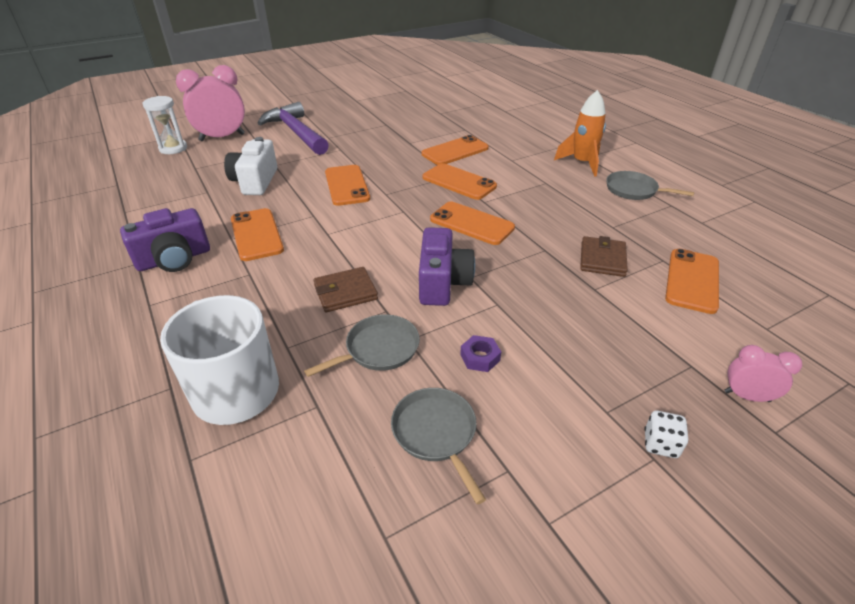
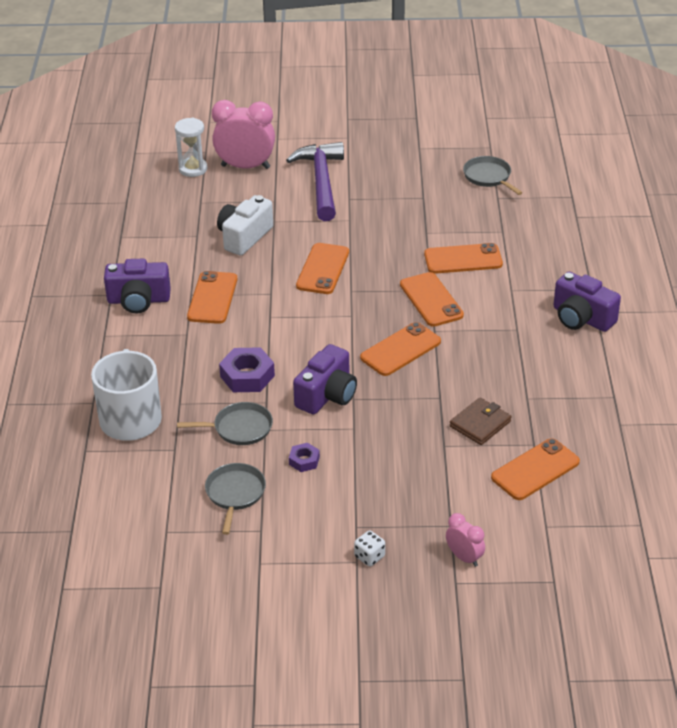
camera: 30 degrees right, 0 degrees up
brown wallet [313,267,378,312] -> purple nut [219,347,275,392]
orange phone [430,202,515,245] -> orange phone turned 75 degrees clockwise [360,322,441,376]
orange rocket [554,90,606,177] -> purple camera [554,272,621,332]
grey pan [606,171,695,200] -> grey pan moved to [463,156,523,195]

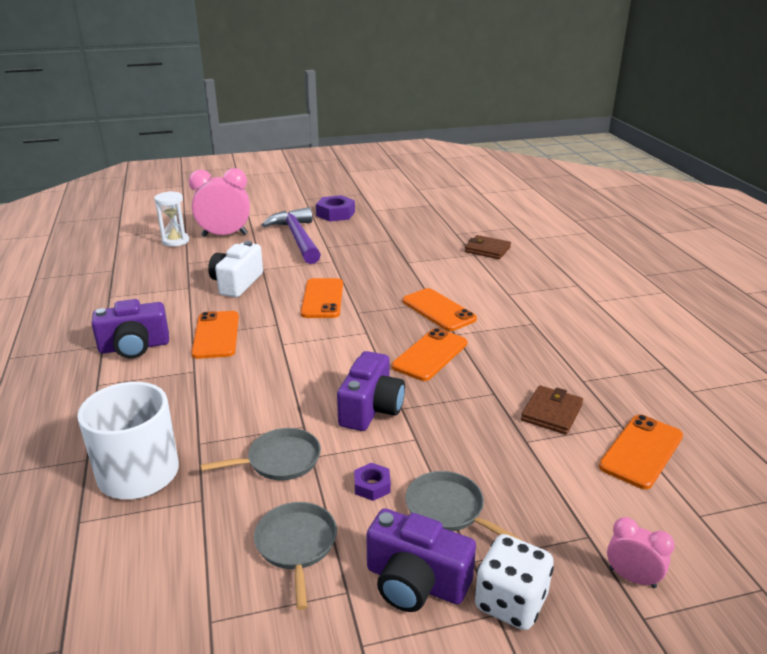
camera: 15 degrees left, 10 degrees down
purple nut [219,347,275,392] -> purple nut moved to [316,195,355,222]
white dice [354,530,385,567] -> white dice [475,534,554,630], size x1.77
orange phone [424,243,503,274] -> none
grey pan [463,156,523,195] -> grey pan moved to [405,471,522,540]
purple camera [554,272,621,332] -> purple camera moved to [366,508,476,612]
none -> brown wallet [465,235,511,259]

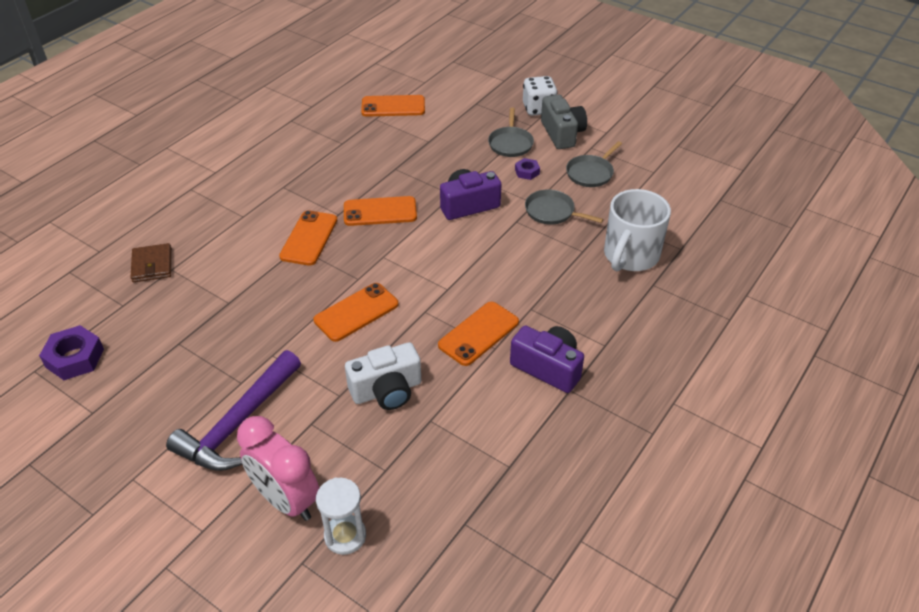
camera: 130 degrees left, 15 degrees up
purple nut [316,195,355,222] -> purple nut moved to [39,325,104,380]
purple camera [366,508,476,612] -> grey camera [541,94,587,149]
brown wallet [521,385,583,434] -> none
pink clock [607,517,675,588] -> none

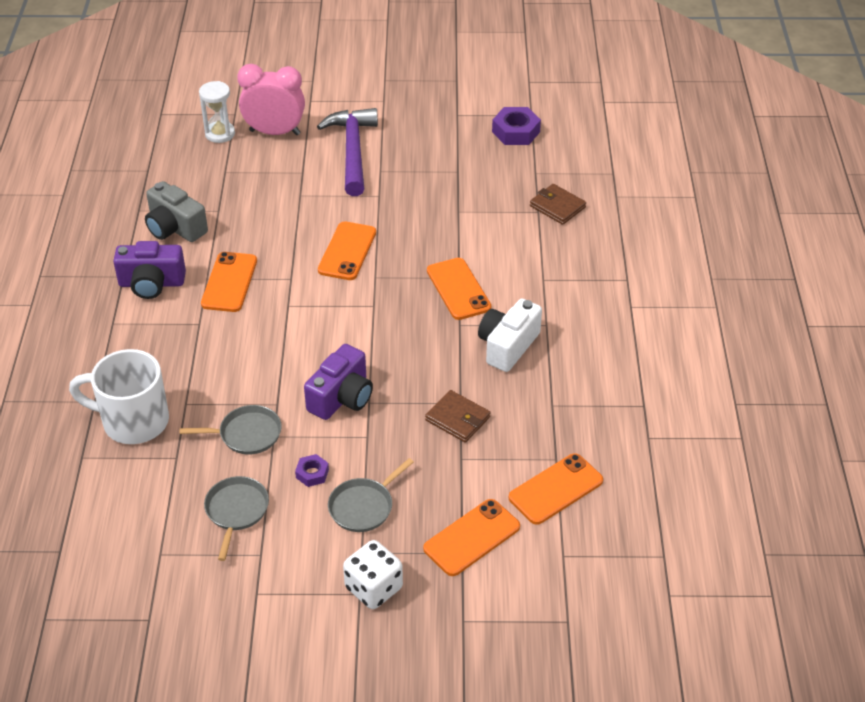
camera: 145 degrees right, 0 degrees up
orange phone [344,196,417,226] -> orange phone moved to [423,499,520,576]
white camera [345,342,421,410] -> white camera moved to [478,299,542,372]
grey pan [488,108,534,157] -> grey pan turned 105 degrees counterclockwise [328,458,414,532]
grey camera [541,94,587,149] -> grey camera moved to [145,181,208,242]
white mug [604,189,671,271] -> white mug turned 75 degrees counterclockwise [69,349,169,444]
none -> brown wallet [425,390,491,443]

